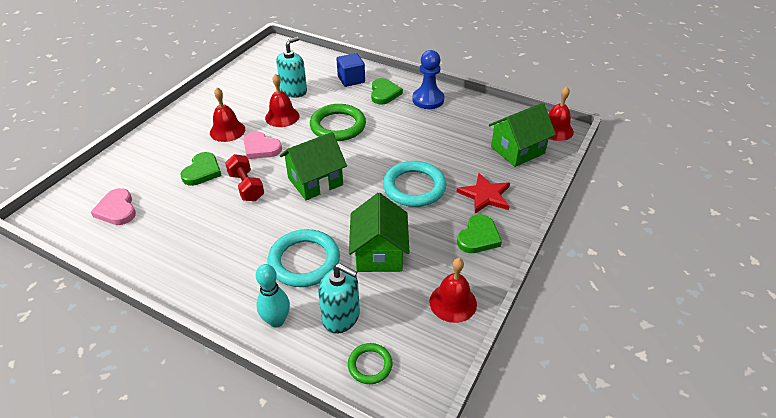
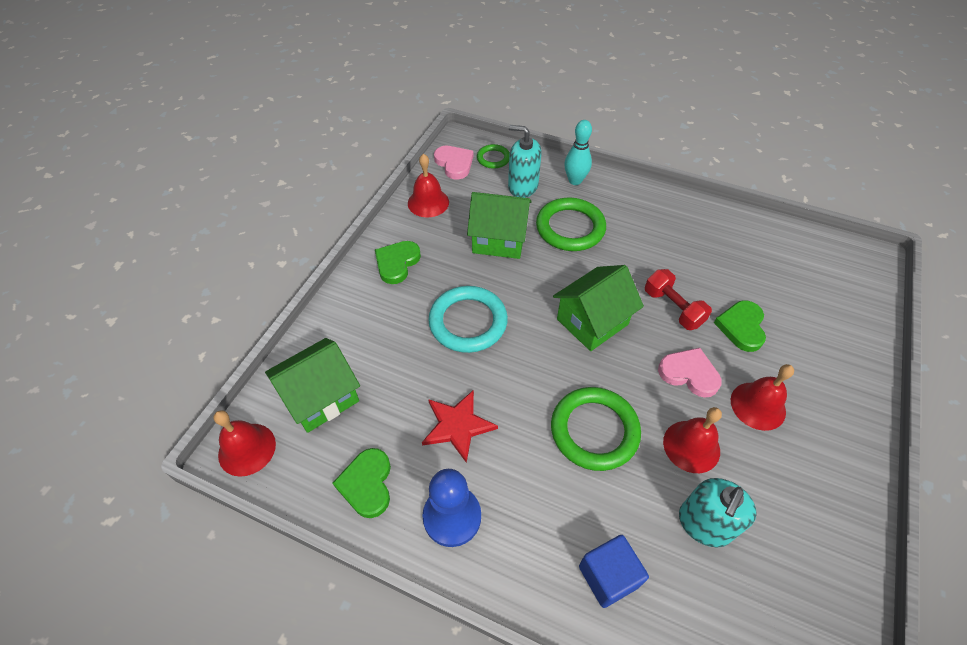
camera: 175 degrees right, 10 degrees up
pink heart [91,188,136,225] -> pink heart moved to [434,146,473,179]
turquoise ring [268,229,340,287] -> green ring [536,198,606,251]
green house [349,193,409,272] -> green house turned 75 degrees counterclockwise [467,192,532,259]
green heart [371,78,403,105] -> green heart moved to [333,448,391,518]
red star [457,173,510,213] -> red star moved to [422,390,498,463]

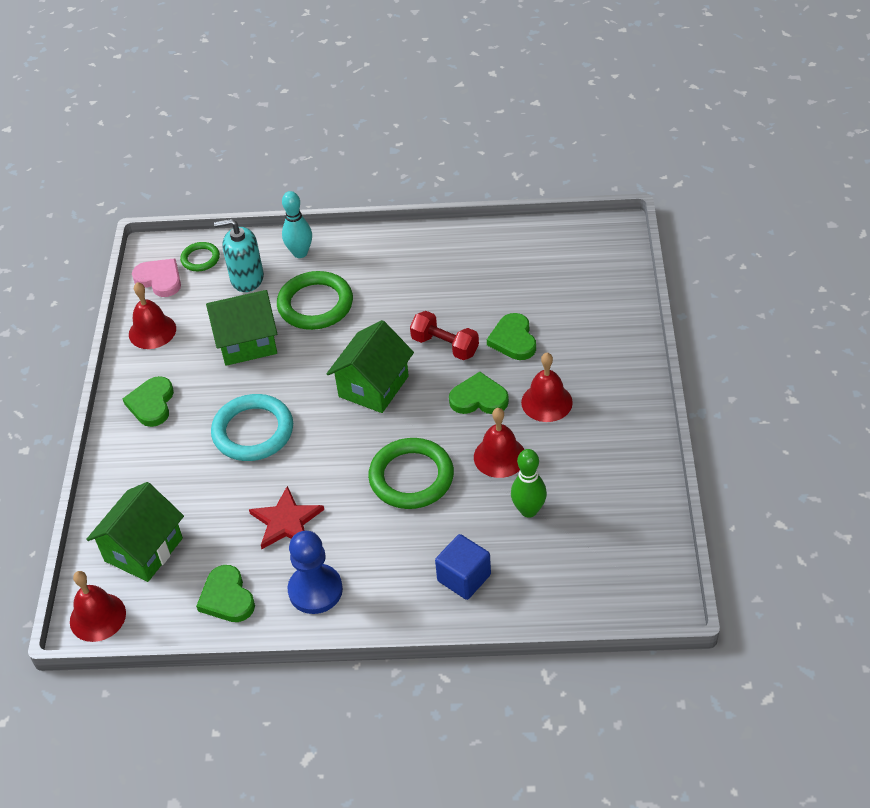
camera: 20 degrees left, 5 degrees down
pink heart [658,348,722,398] -> green heart [449,372,509,414]
turquoise soap dispenser [679,478,757,548] -> green bowling pin [511,449,547,518]

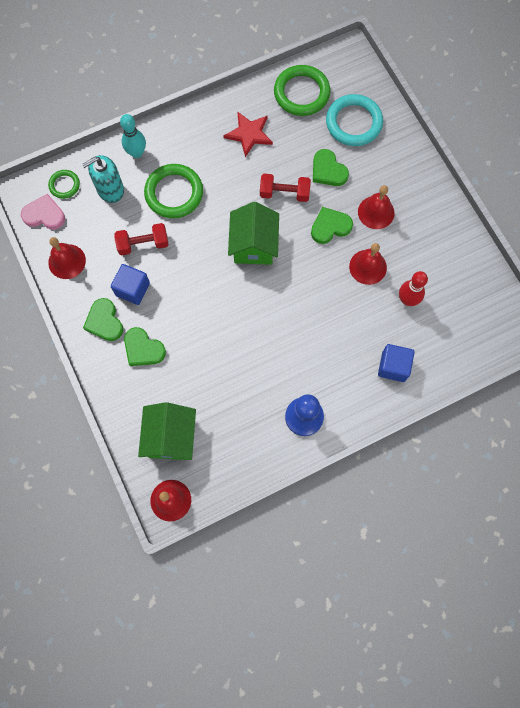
camera: 30 degrees left, 25 degrees up
green heart [196,565,255,622] -> green heart moved to [124,327,166,366]
green house [206,290,277,366] -> red dumbbell [114,223,169,255]
turquoise ring [211,394,293,461] -> turquoise ring moved to [326,94,383,146]
red star [249,486,324,549] -> red star moved to [223,111,273,157]
green ring [368,438,454,509] -> green ring moved to [274,65,331,116]
green bowling pin [511,449,547,518] -> red bowling pin [399,271,428,306]
none -> blue cube [111,264,150,305]

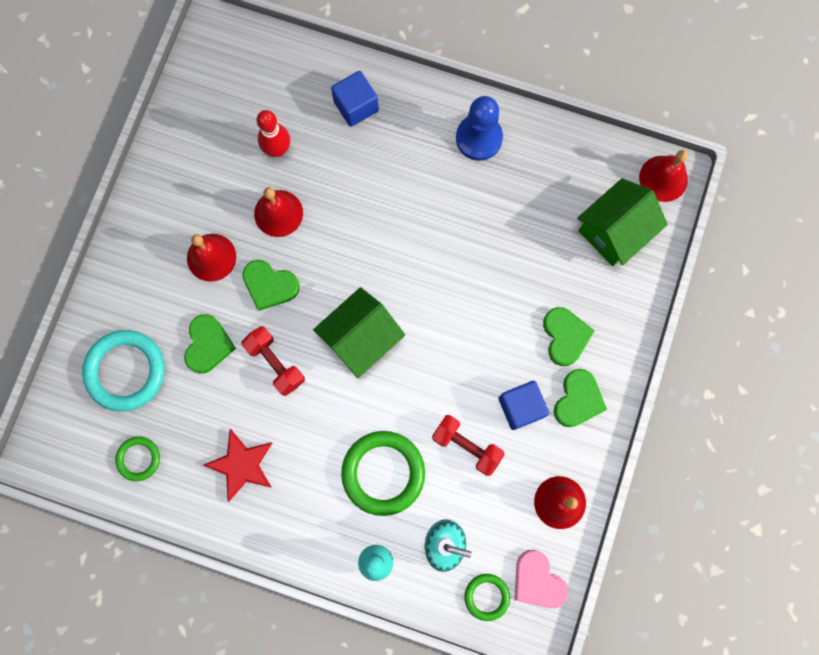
camera: 135 degrees left, 5 degrees up
green ring [274,65,331,116] -> green ring [115,436,160,481], size x0.53

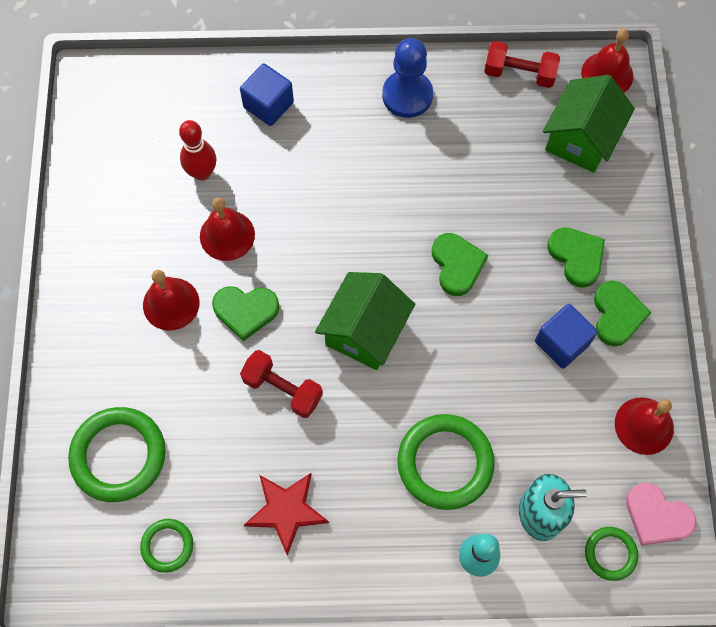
camera: 20 degrees left, 10 degrees down
turquoise ring [82,330,165,412] -> green ring [68,407,166,502]
green heart [184,314,236,374] -> green heart moved to [432,233,488,296]
red dumbbell [432,415,505,476] -> red dumbbell moved to [484,41,560,88]

